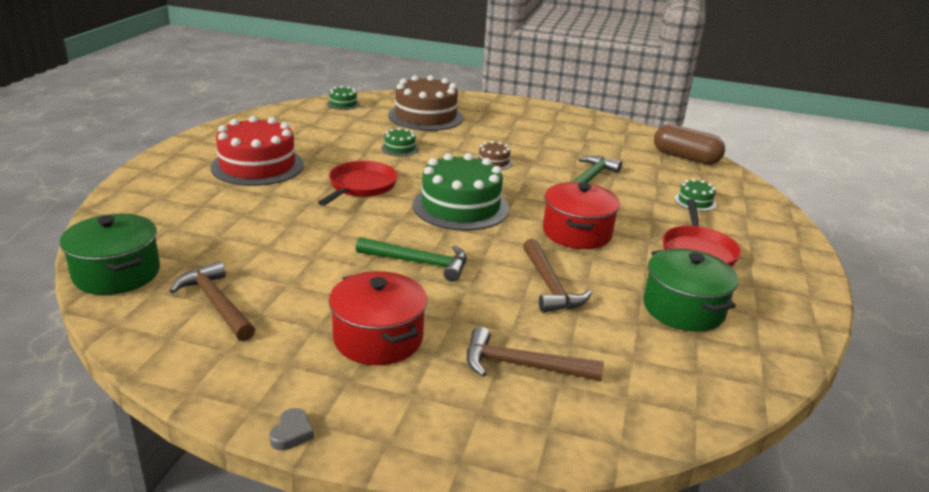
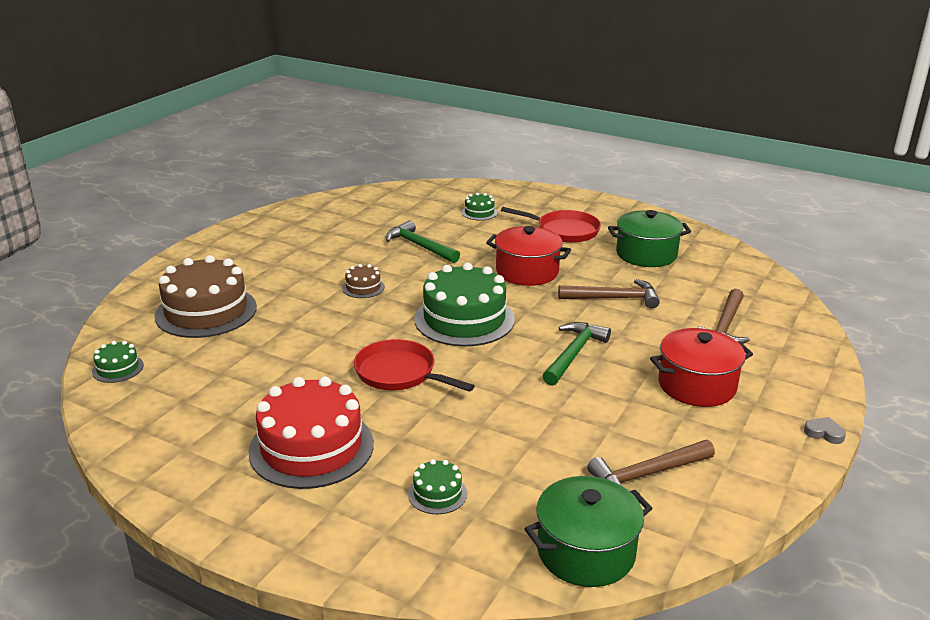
camera: 75 degrees left, 0 degrees up
green cake [381,128,419,156] -> green cake moved to [408,459,467,514]
brown capsule [654,124,725,165] -> none

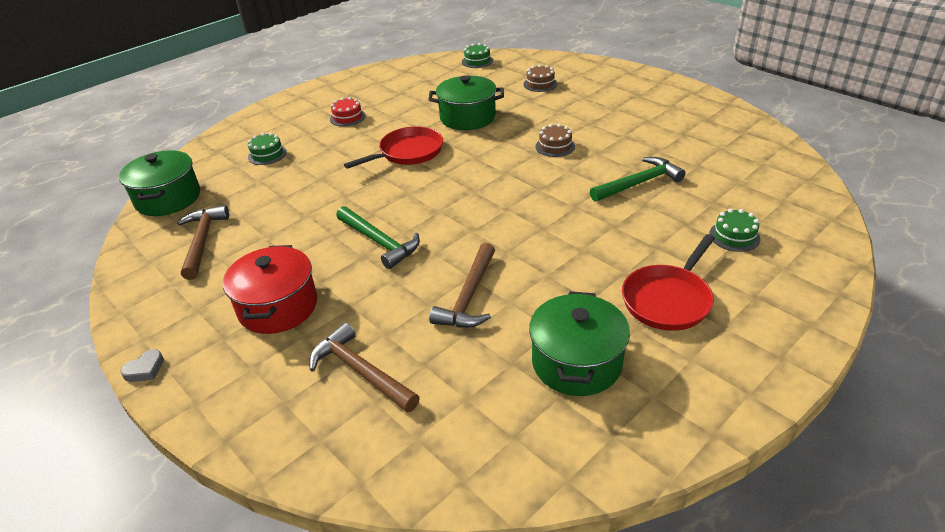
camera: 110 degrees right, 10 degrees up
brown cake [154,255,257,338] -> brown cake [523,64,558,92], size x0.45
red cake [248,376,374,489] -> red cake [330,97,366,127], size x0.45
green cake [414,263,515,347] -> none
red pot [486,226,571,286] -> none
none -> green pot [428,75,504,130]

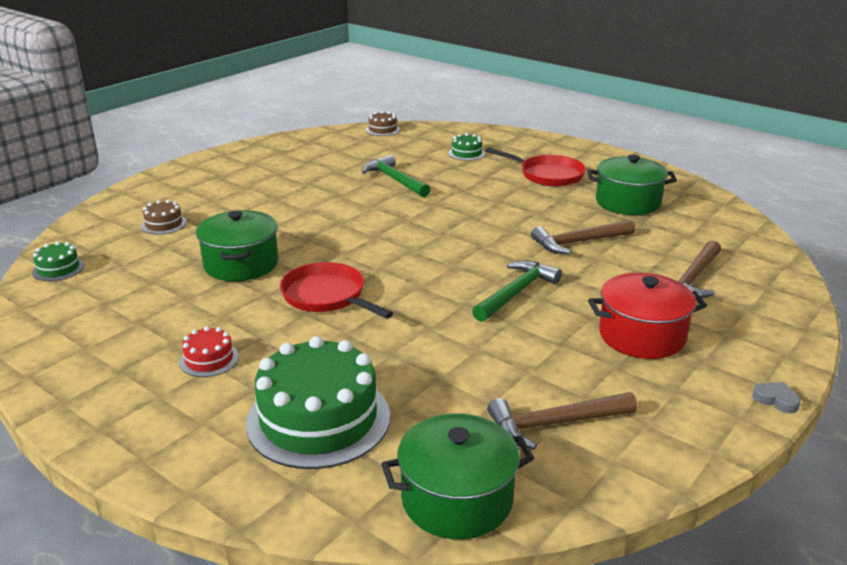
camera: 100 degrees left, 10 degrees down
green cake [248,133,287,165] -> green cake [246,336,390,469], size x2.23
brown hammer [429,243,495,328] -> brown hammer turned 150 degrees clockwise [531,220,635,254]
brown cake [535,124,575,157] -> brown cake moved to [366,111,400,136]

